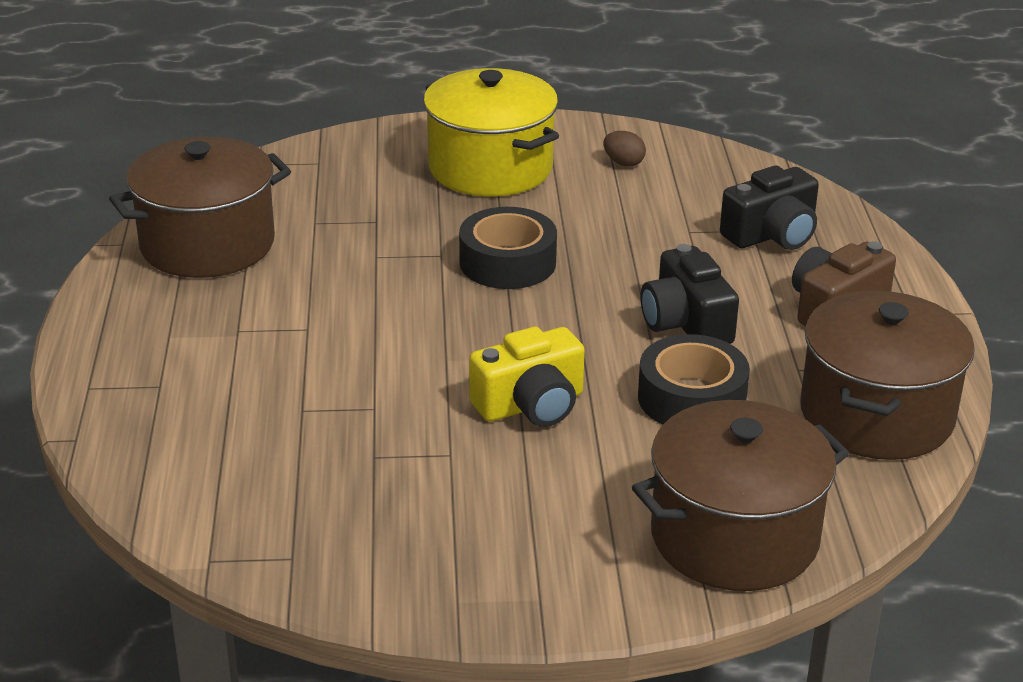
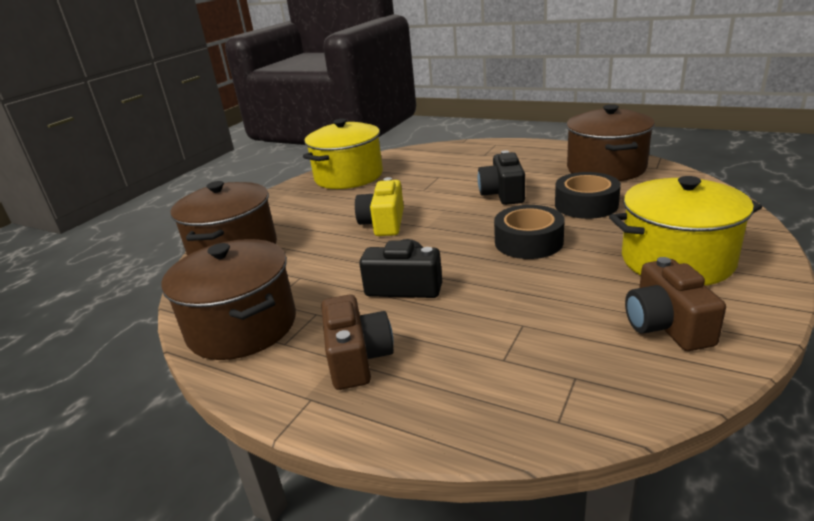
camera: 125 degrees right, 5 degrees down
brown egg [603,131,646,167] -> brown camera [625,257,726,351]
black tape [638,334,750,425] -> black tape moved to [555,172,621,219]
black camera [720,166,819,250] -> black camera moved to [478,150,525,205]
none -> yellow pot [303,119,383,189]

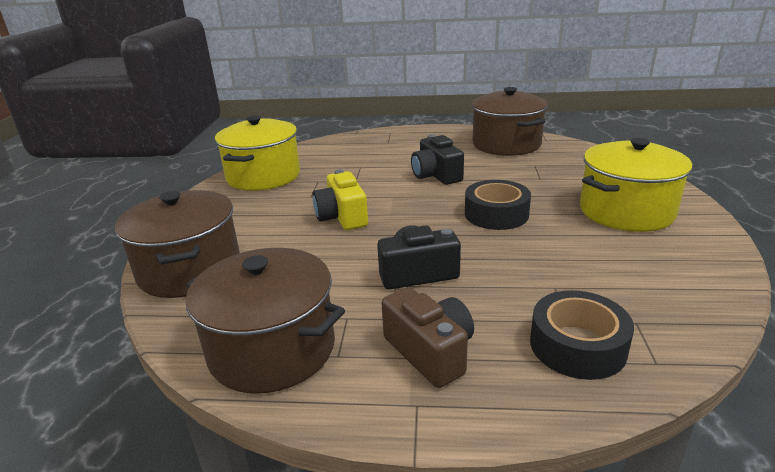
camera: 25 degrees left, 0 degrees up
black tape [555,172,621,219] -> black tape moved to [530,290,634,380]
brown camera [625,257,726,351] -> none

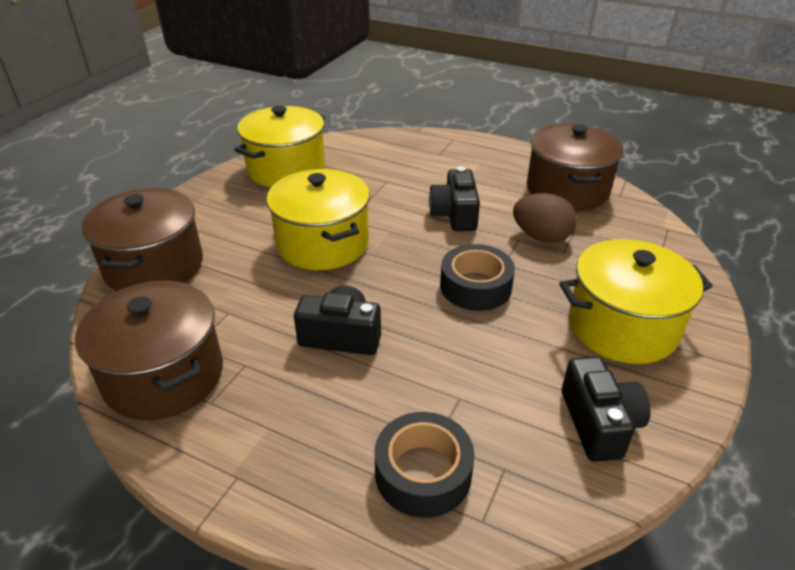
camera: 20 degrees right, 10 degrees up
yellow camera [312,170,368,230] -> yellow pot [266,169,370,270]
brown camera [381,287,474,388] -> none
none -> brown egg [513,193,577,243]
none -> black camera [562,357,651,462]

